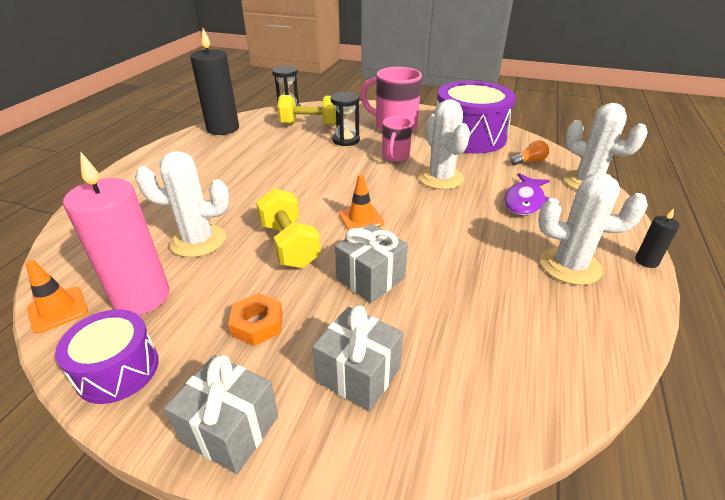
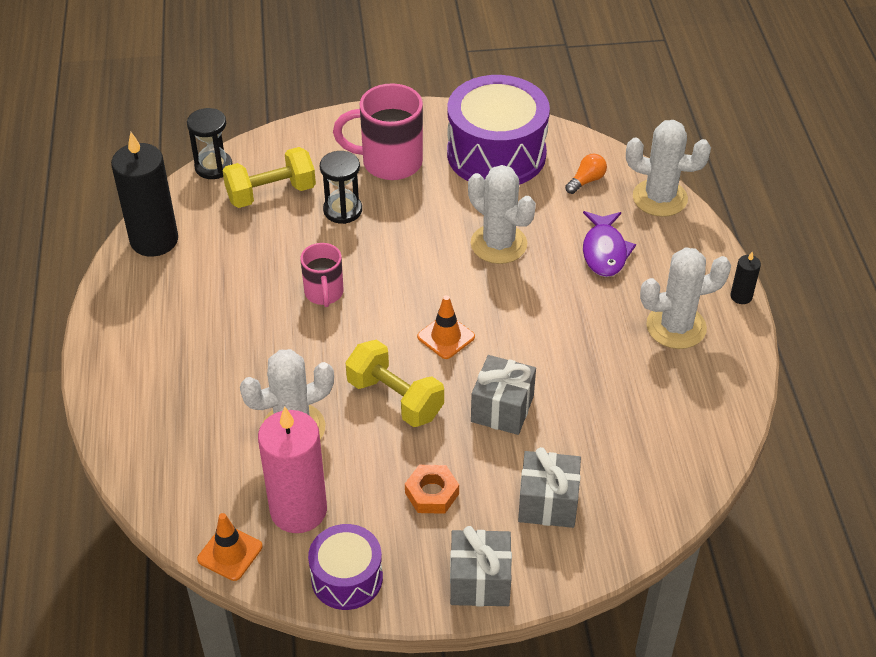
camera: 25 degrees left, 10 degrees up
pink mug [382,116,412,162] -> pink mug moved to [300,243,343,307]

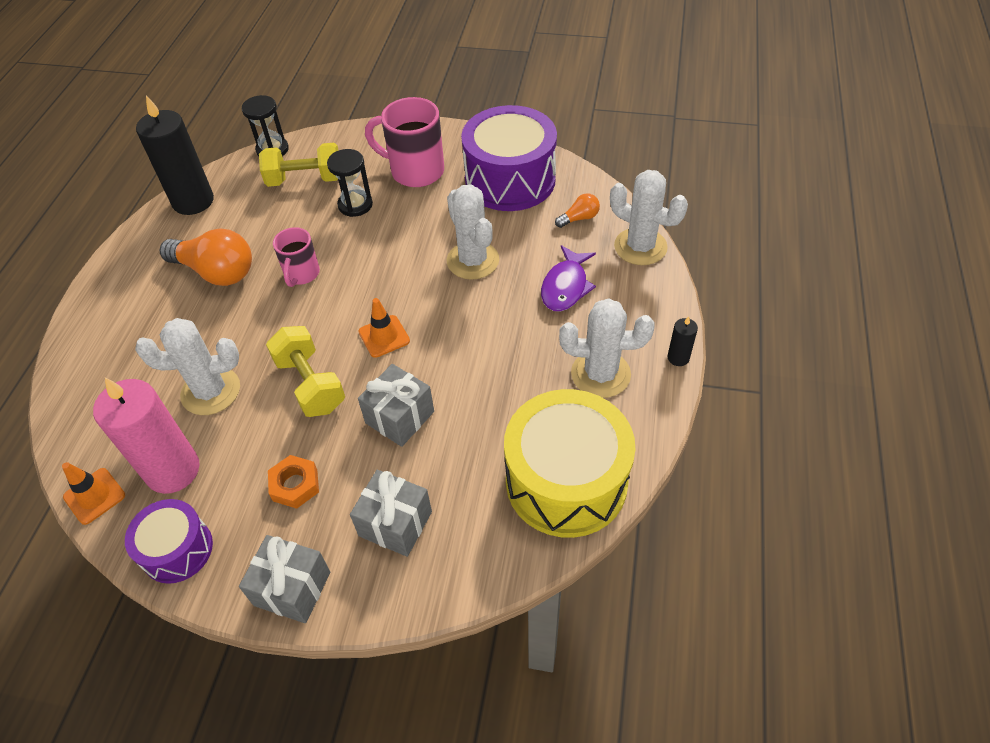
camera: 20 degrees right, 5 degrees up
none -> orange light bulb [160,228,252,286]
none -> yellow drum [504,389,635,538]

